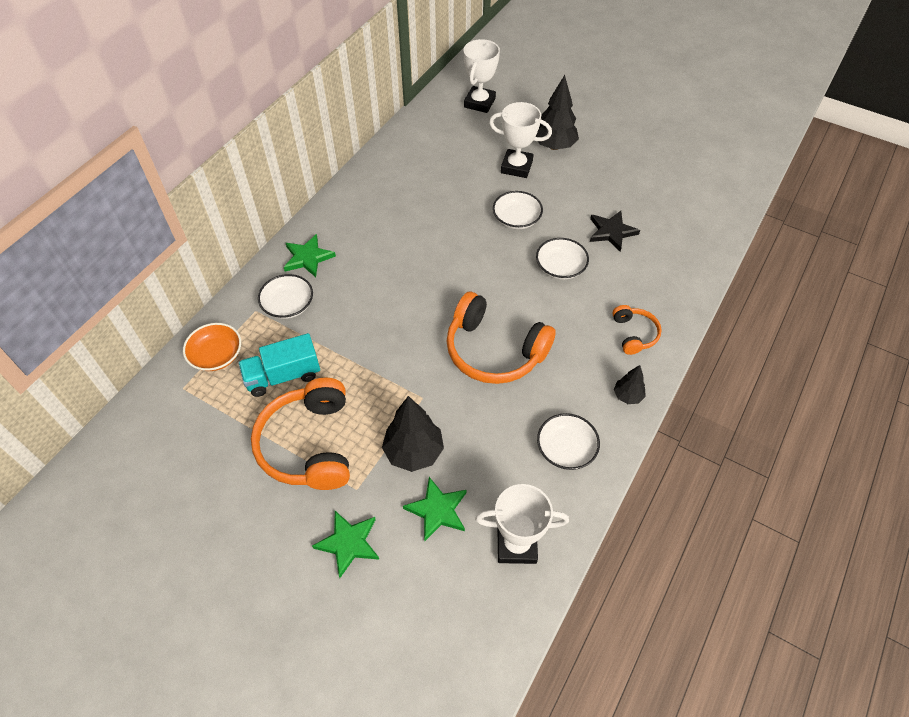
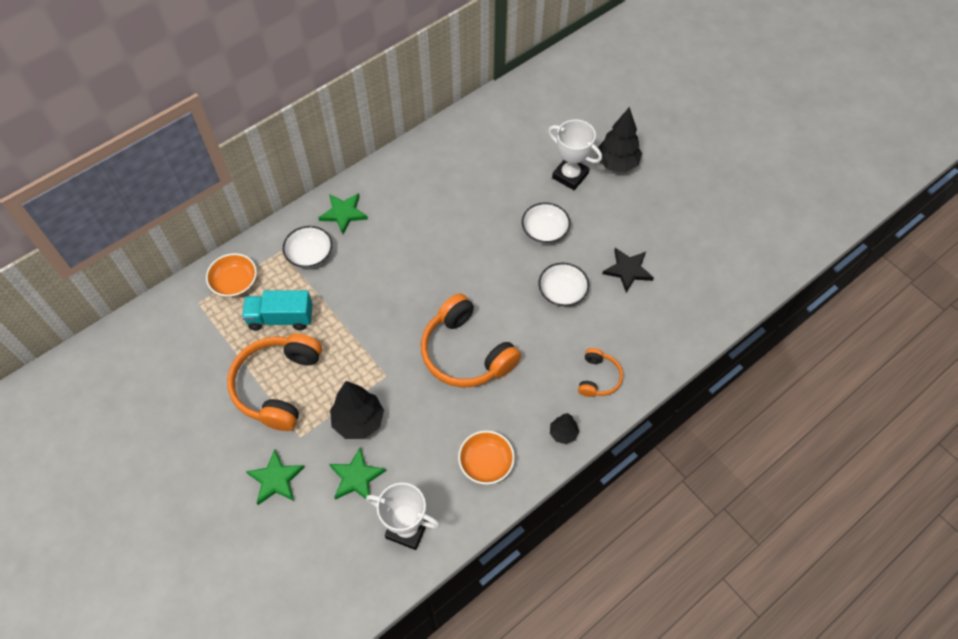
camera: 20 degrees right, 5 degrees up
white trophy [463,39,500,113] -> none
white bowl [537,413,600,470] -> orange bowl [458,431,515,484]

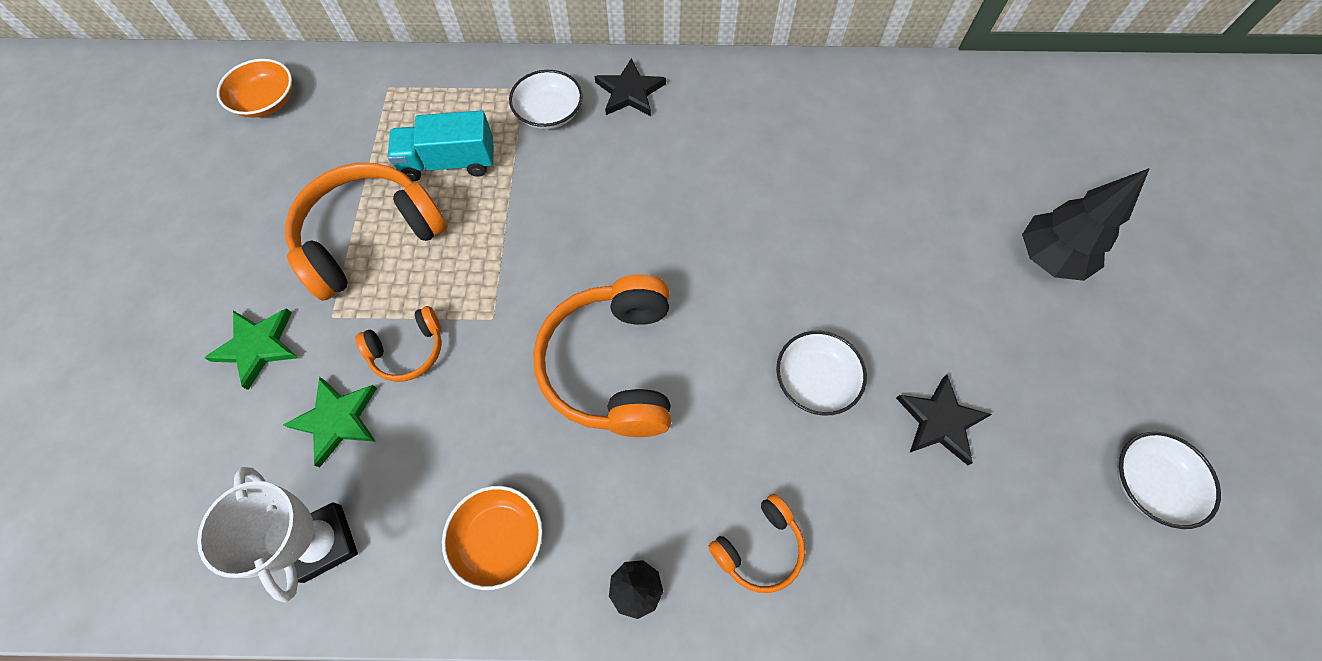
camera: 40 degrees right, 5 degrees up
orange bowl [206,253,257,297] -> orange bowl moved to [217,59,292,118]
turquoise truck [242,290,313,330] -> turquoise truck turned 45 degrees counterclockwise [387,111,494,182]
green star [318,193,368,234] -> black star [594,58,666,116]
black tree [330,381,384,439] -> orange headphones [355,306,442,382]
white bowl [522,202,570,244] -> white bowl moved to [1117,432,1221,529]
white trophy [548,119,602,190] -> none

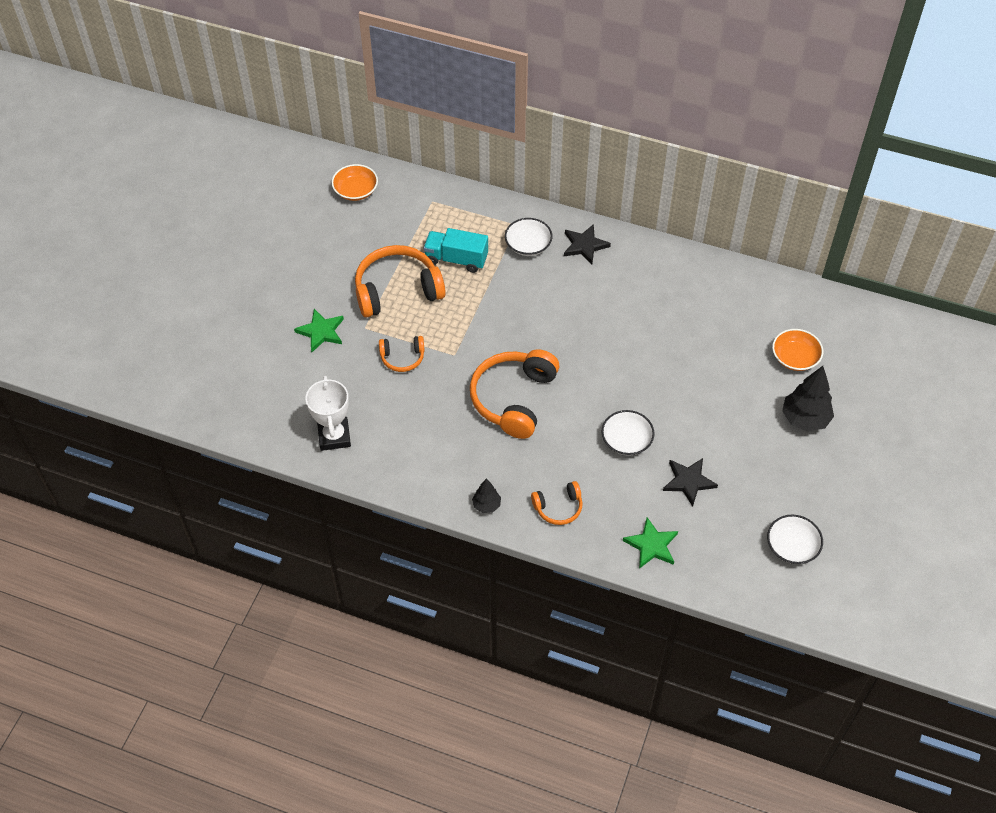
camera: 20 degrees right, 10 degrees down
green star [283,377,377,467] -> green star moved to [623,517,678,569]
orange bowl [442,486,543,590] -> orange bowl moved to [772,329,823,371]

